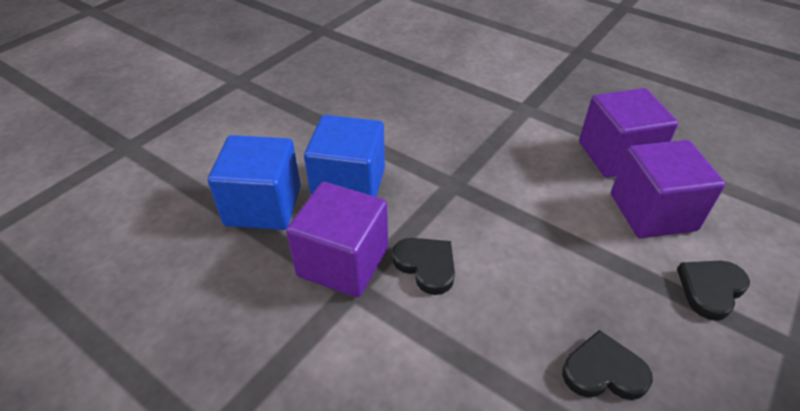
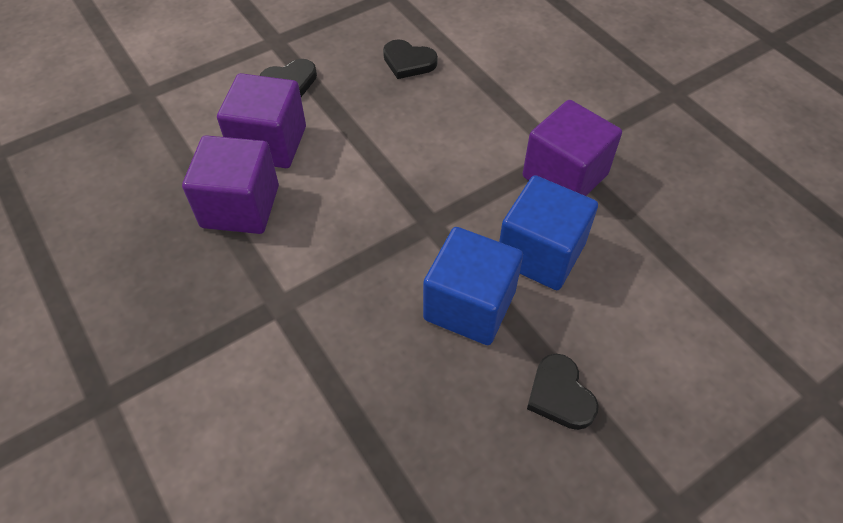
camera: 160 degrees left, 10 degrees up
blue cube [208,135,301,230] -> blue cube moved to [423,227,523,345]
black heart [392,238,455,295] -> black heart moved to [527,354,599,430]

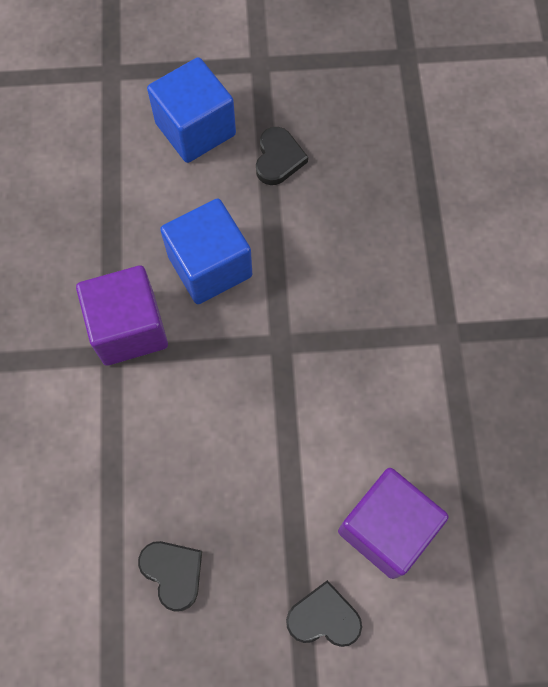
camera: 150 degrees left, 15 degrees up
purple cube [182,135,279,234] -> none
blue cube [423,227,523,345] -> blue cube moved to [147,57,236,163]

